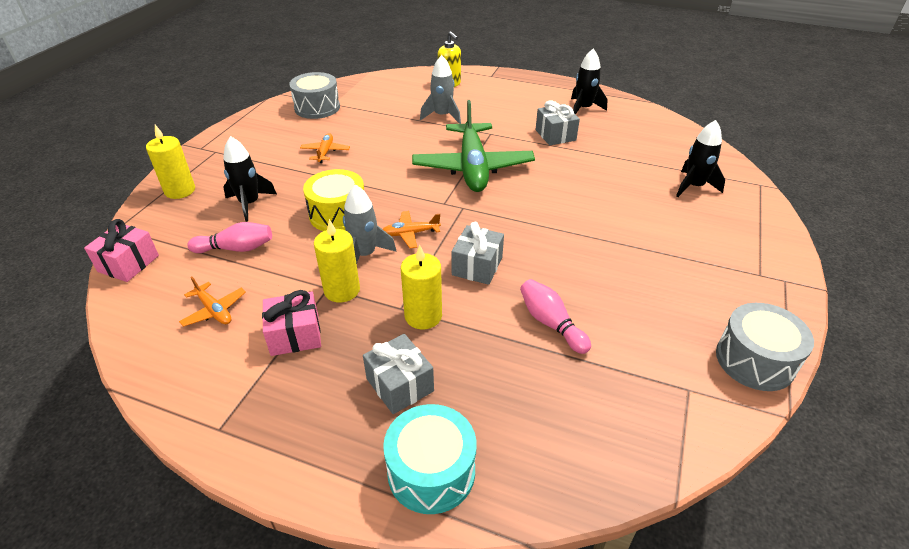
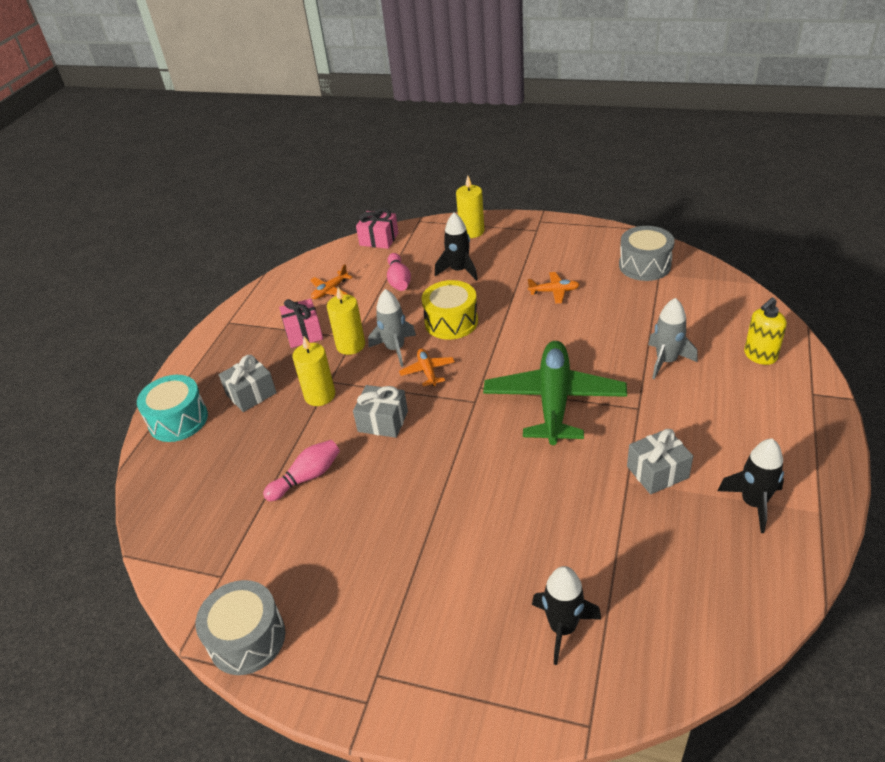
camera: 90 degrees right, 0 degrees up
green plane [412,100,535,192] -> green plane turned 105 degrees clockwise [483,341,627,445]

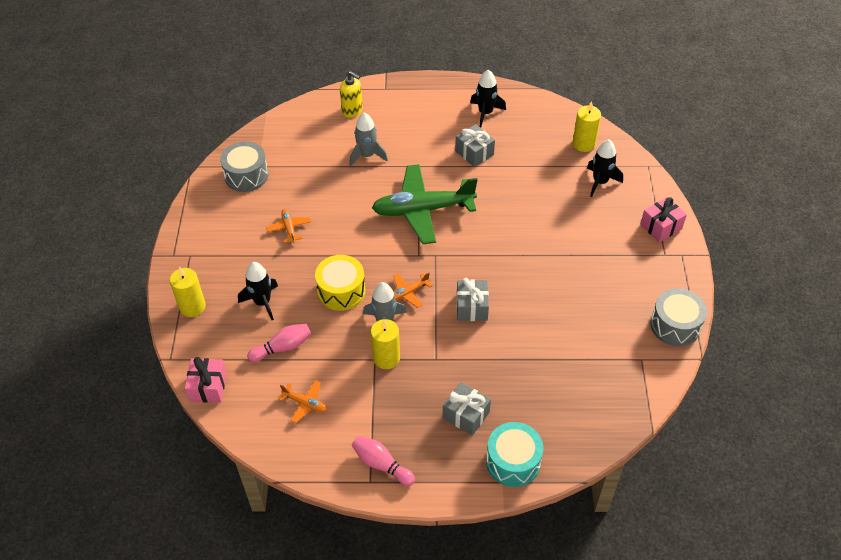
camera: 110 degrees left, 10 degrees up
pink bowling pin [263,440,340,501] -> pink bowling pin moved to [352,436,415,486]
pink gift [279,299,323,348] -> pink gift moved to [640,197,687,242]
yellow candle [293,336,335,406] -> yellow candle moved to [572,101,601,152]

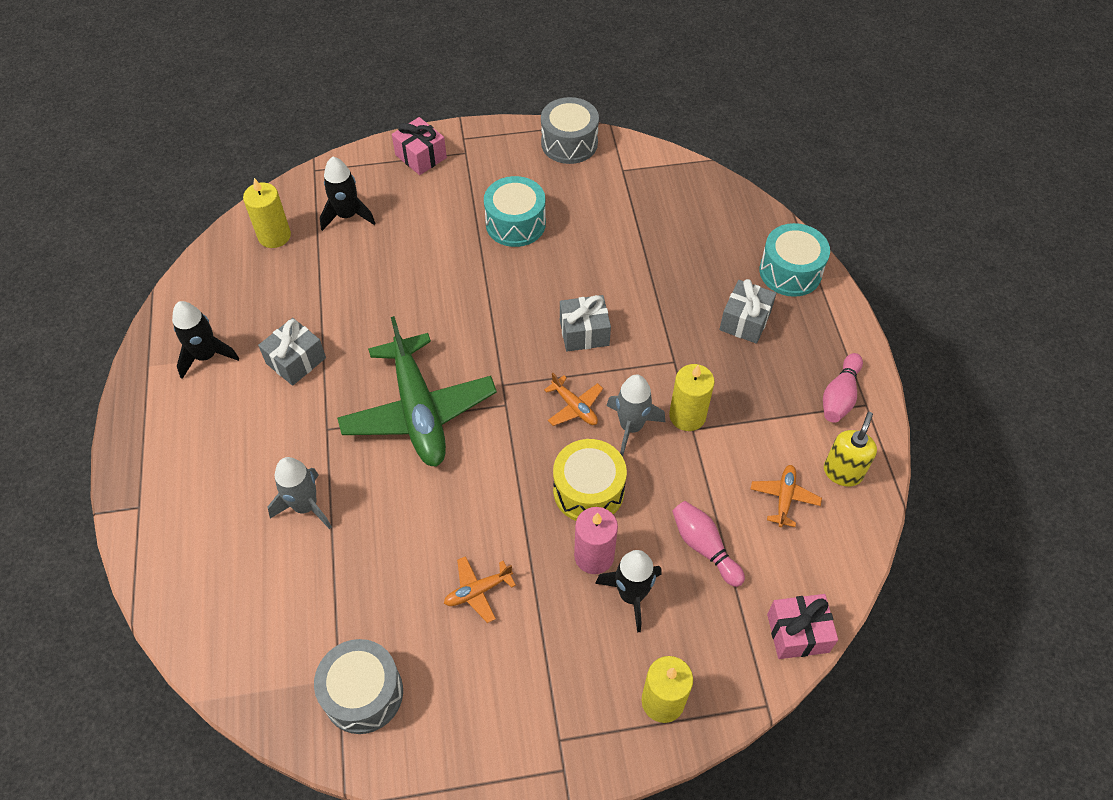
camera: 100 degrees left, 5 degrees up
yellow soap dispenser [340,71,363,118] -> yellow soap dispenser moved to [824,412,877,487]
none -> turquoise drum [484,176,546,247]
none -> pink candle [574,507,618,574]

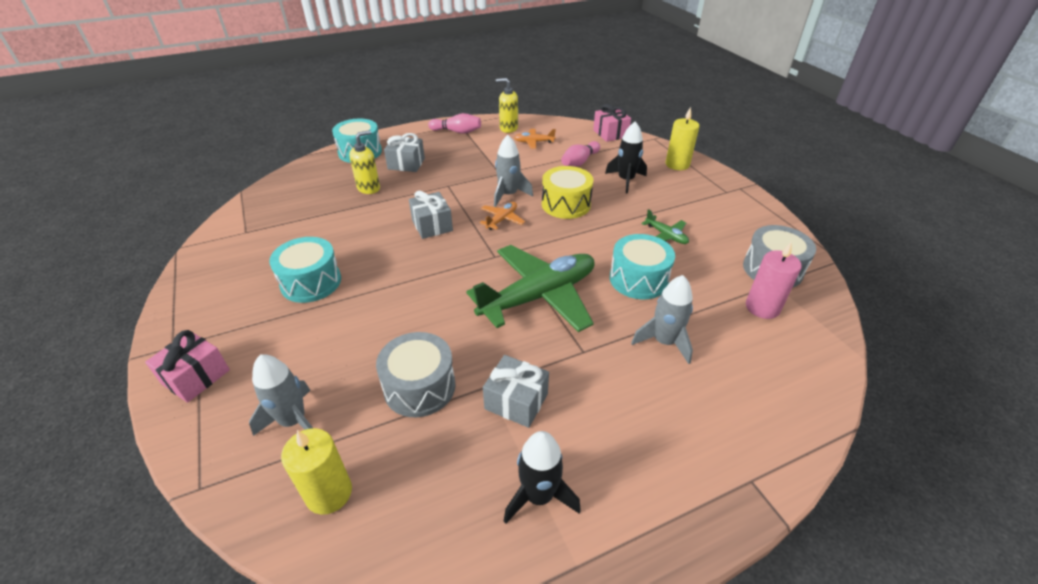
camera: 105 degrees left, 15 degrees down
black rocket [320,156,375,231] -> grey rocket [249,355,313,436]
orange plane [444,556,516,623] -> green plane [641,209,689,244]
grey drum [541,97,599,164] -> grey drum moved to [376,332,456,417]
pink candle [574,507,618,574] -> pink candle moved to [746,242,802,319]
yellow candle [669,364,715,431] -> none
none -> yellow soap dispenser [349,130,380,194]
none -> turquoise drum [610,234,675,299]

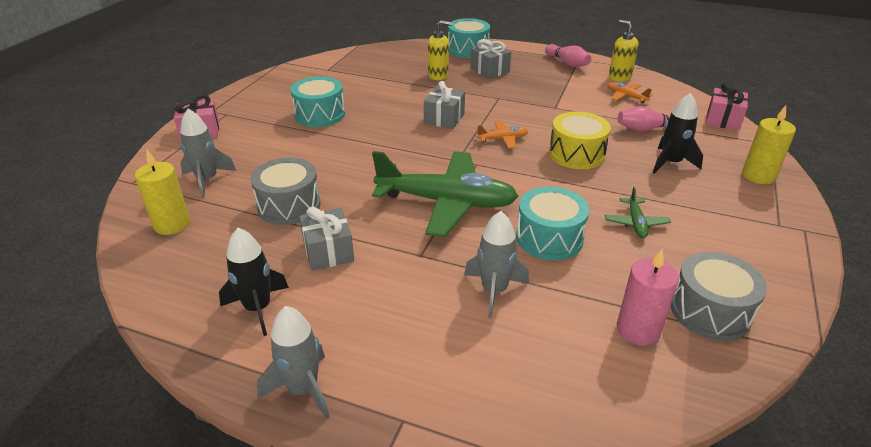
camera: 45 degrees right, 5 degrees down
grey rocket [494,135,533,207] -> grey rocket moved to [257,306,330,419]

